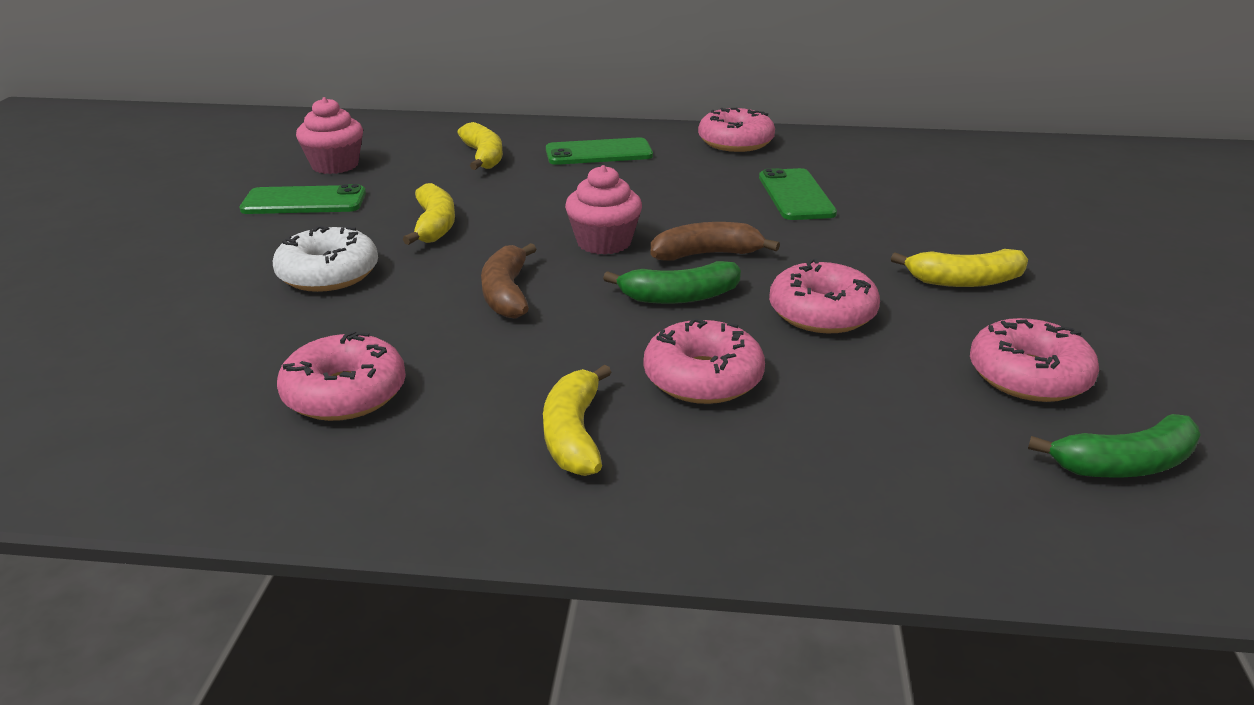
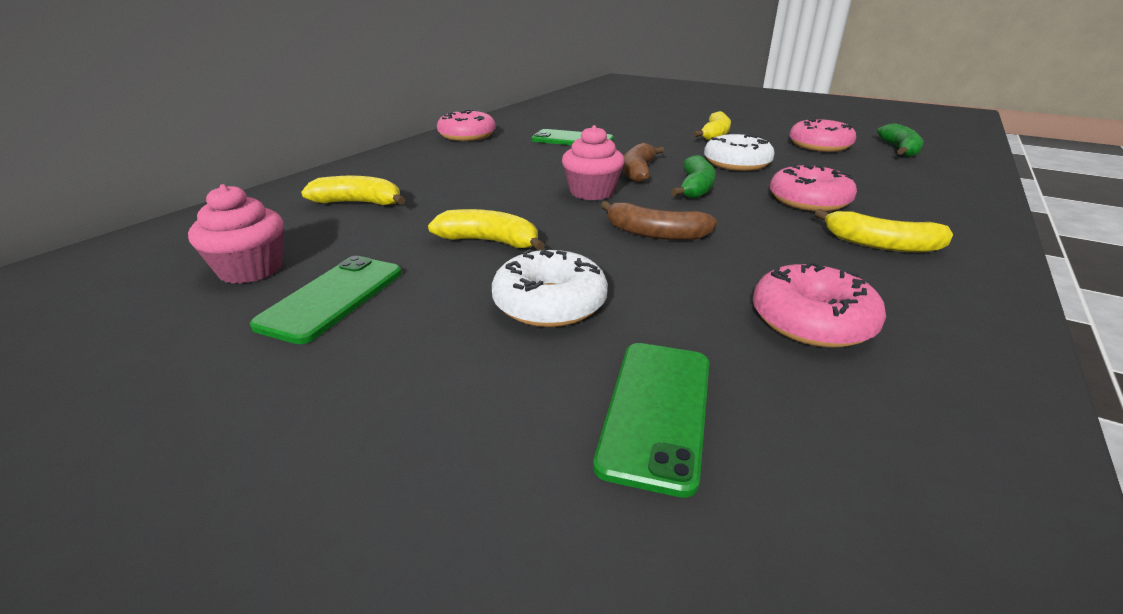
camera: 65 degrees left, 0 degrees up
green phone [546,137,653,165] -> green phone moved to [593,343,710,498]
pink donut [769,258,880,333] -> white donut [704,134,775,171]

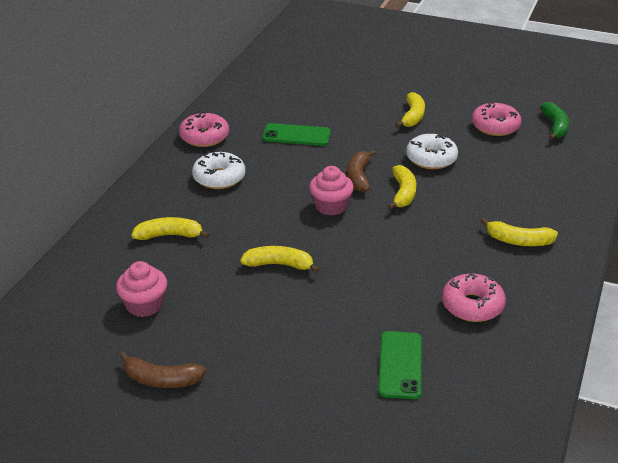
camera: 10 degrees left, 5 degrees up
green phone [250,256,402,344] -> none
white donut [492,248,608,327] -> white donut moved to [192,152,245,189]
brown banana [601,201,717,240] -> brown banana moved to [119,352,206,388]
green banana [671,155,716,199] -> yellow banana [388,165,417,210]
pink donut [770,164,857,212] -> none

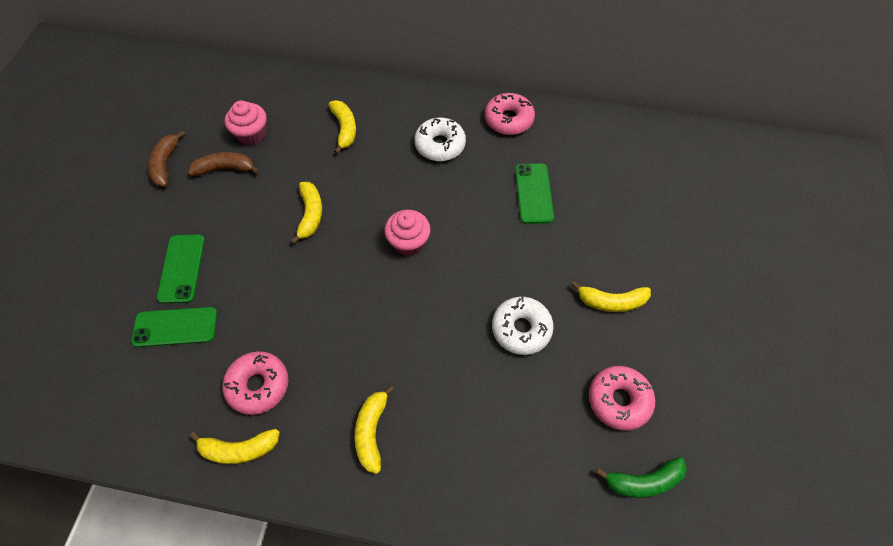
camera: 80 degrees right, 25 degrees up
brown banana [347,150,376,192] -> brown banana moved to [188,152,260,176]
yellow banana [388,165,417,210] -> yellow banana moved to [190,429,280,464]
none -> green phone [157,234,205,304]

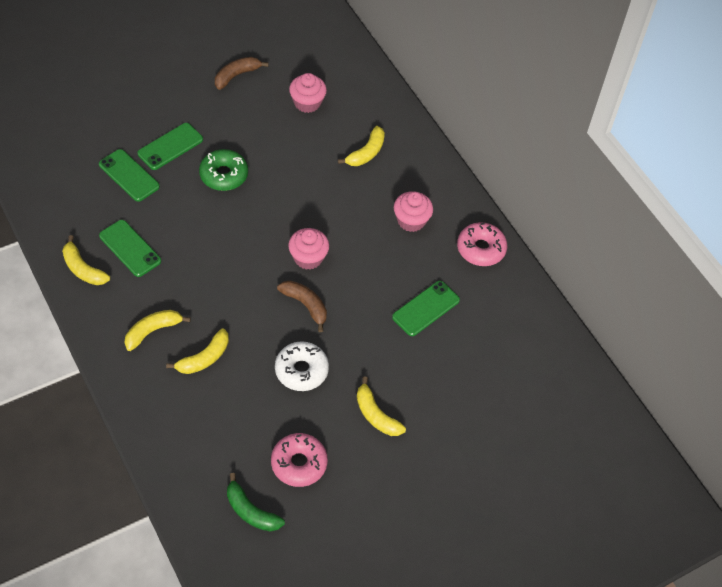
camera: 45 degrees right, 5 degrees down
brown banana [188,152,260,176] -> brown banana moved to [277,281,327,332]
pink donut [222,351,288,415] -> green phone [99,220,161,277]
yellow banana [291,182,322,244] -> yellow banana moved to [166,328,229,374]
white donut [414,118,466,161] -> pink cupcake [394,191,433,232]
none -> green donut [199,149,248,191]

